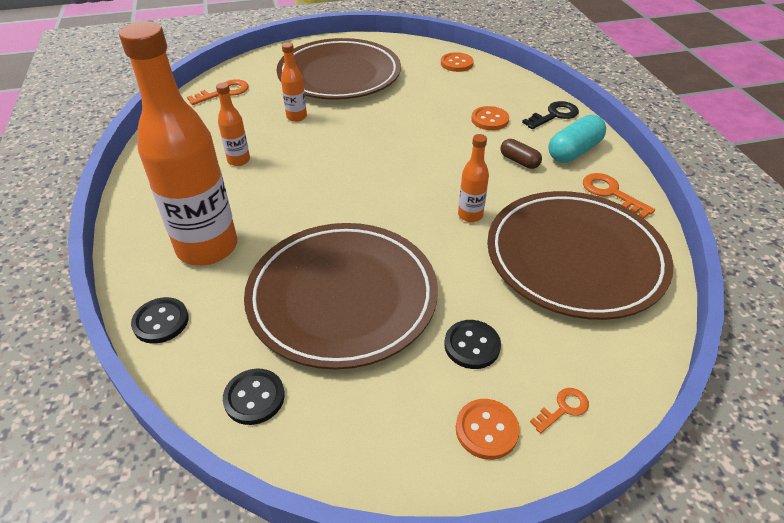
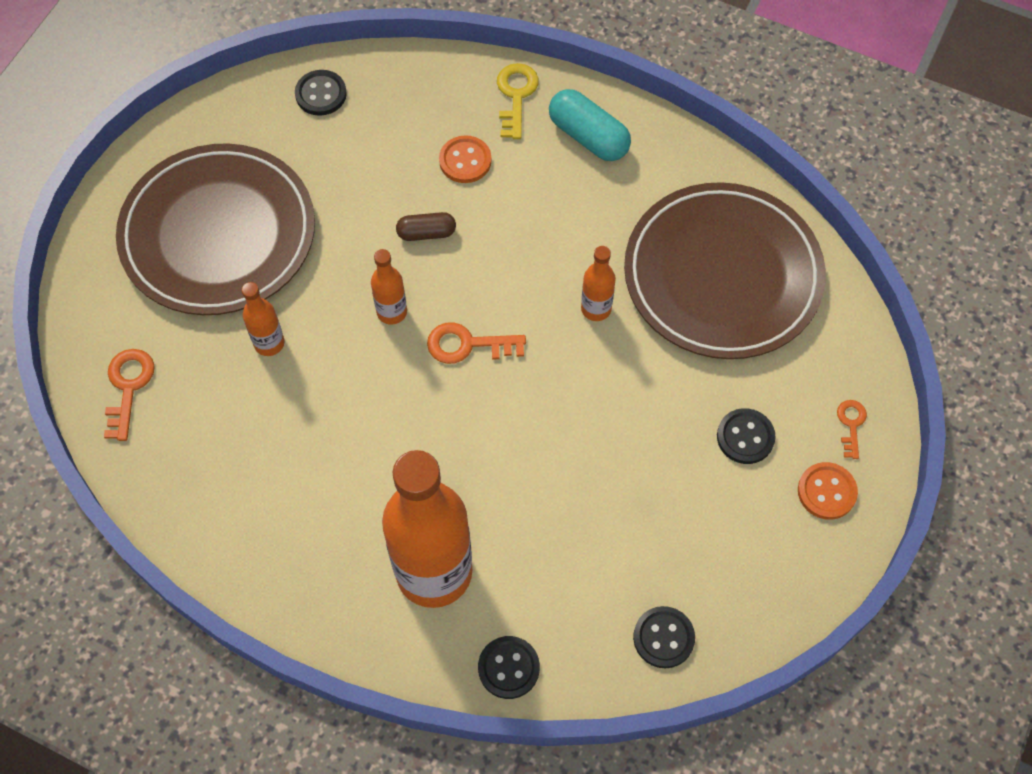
camera: 50 degrees left, 20 degrees up
orange bottle [216,82,250,166] -> orange bottle moved to [371,249,407,325]
brown plate [244,223,438,370] -> none
orange button [441,52,474,72] -> black button [295,70,347,116]
brown capsule [500,139,542,169] -> brown capsule moved to [396,212,456,241]
black key [522,101,579,129] -> yellow key [497,63,539,139]
turquoise capsule [548,115,606,163] -> turquoise capsule turned 45 degrees counterclockwise [549,89,631,161]
orange key [583,173,655,218] -> orange key moved to [427,322,526,364]

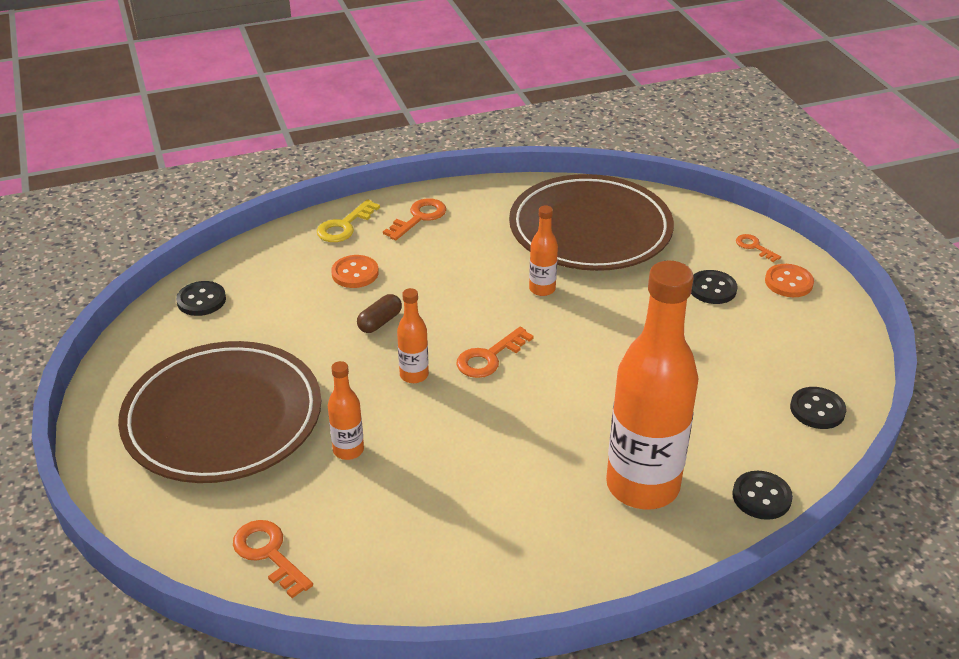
camera: 45 degrees left, 25 degrees down
yellow key [497,63,539,139] -> yellow key turned 105 degrees counterclockwise [317,199,380,242]
turquoise capsule [549,89,631,161] -> orange key [383,198,446,240]

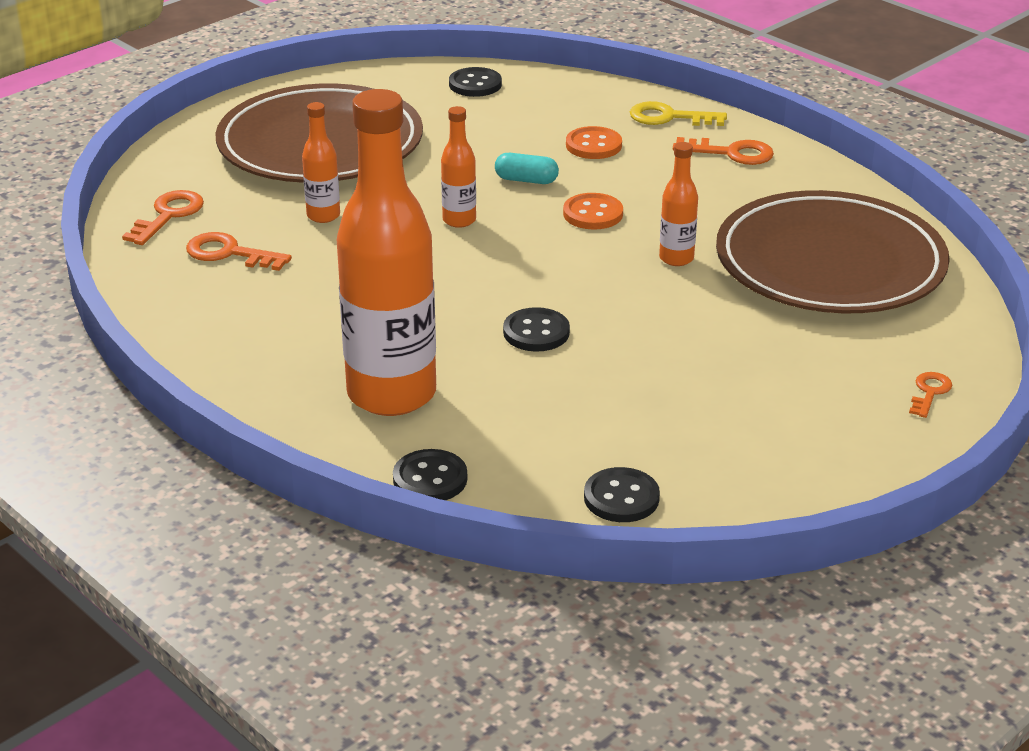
camera: 65 degrees right, 5 degrees down
brown capsule [357,294,402,333] -> turquoise capsule [495,153,559,184]
orange key [456,327,534,378] -> orange key moved to [186,232,292,271]
black button [691,270,738,304] -> black button moved to [503,307,570,352]
orange button [765,264,814,297] -> orange button moved to [563,193,623,230]

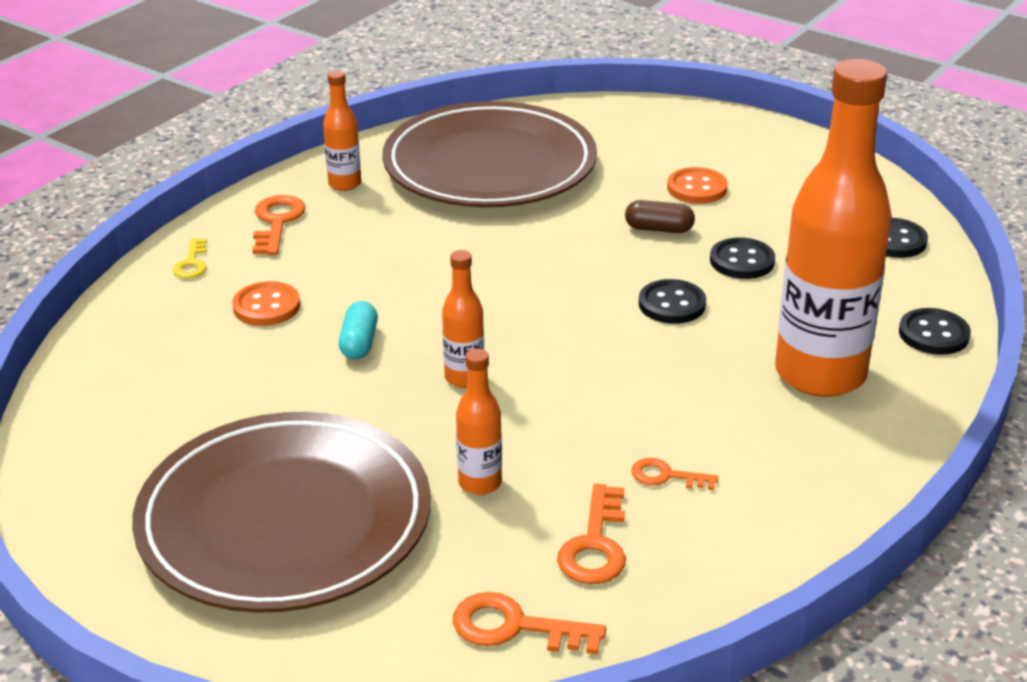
camera: 100 degrees left, 0 degrees up
black button [449,67,502,97] -> black button moved to [710,237,775,279]
orange button [563,193,623,230] -> orange button moved to [667,167,728,204]
yellow key [630,101,727,126] -> yellow key [173,238,207,278], size x0.63
orange bottle [659,142,698,266] -> orange bottle moved to [323,70,361,191]
orange key [909,372,952,418] -> orange key moved to [631,458,718,490]
none -> brown capsule [625,200,695,233]

